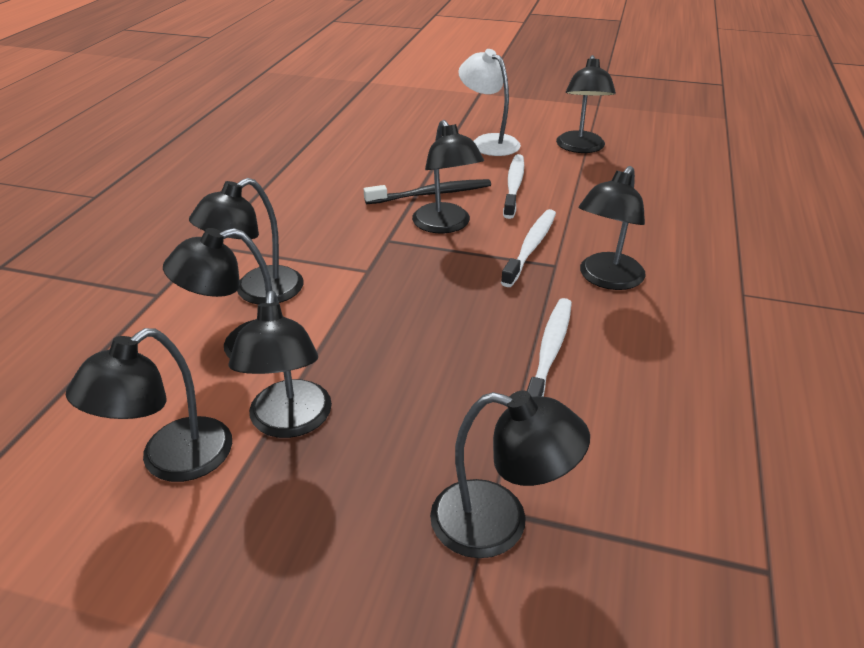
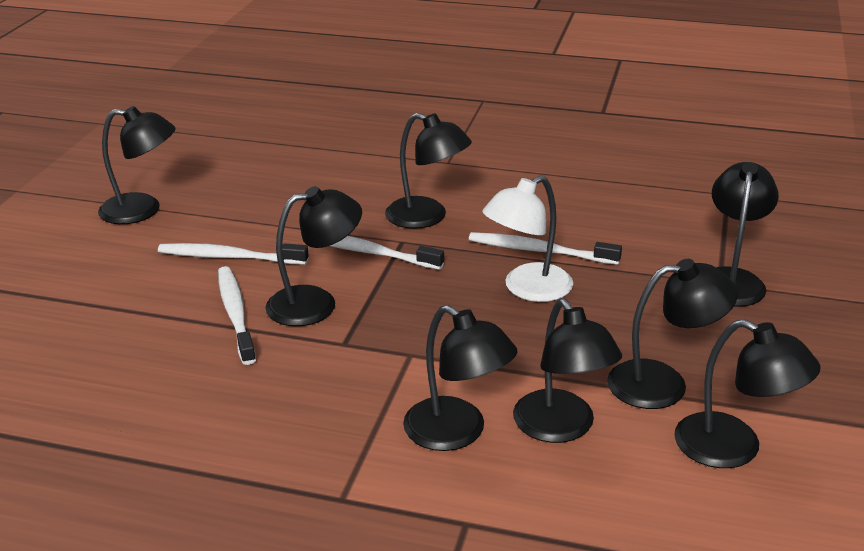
camera: 90 degrees left, 5 degrees down
black toothbrush [364,179,491,204] -> white toothbrush [218,266,256,365]
white lamp [458,49,521,156] -> white lamp moved to [482,175,573,302]

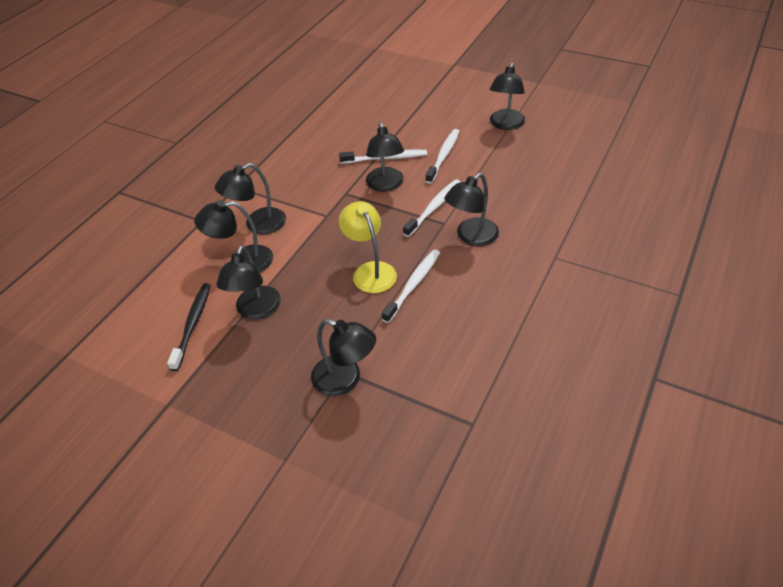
camera: 105 degrees right, 15 degrees up
white lamp [482,175,573,302] -> yellow lamp [339,201,397,293]
black lamp [674,319,821,468] -> black toothbrush [167,283,211,371]

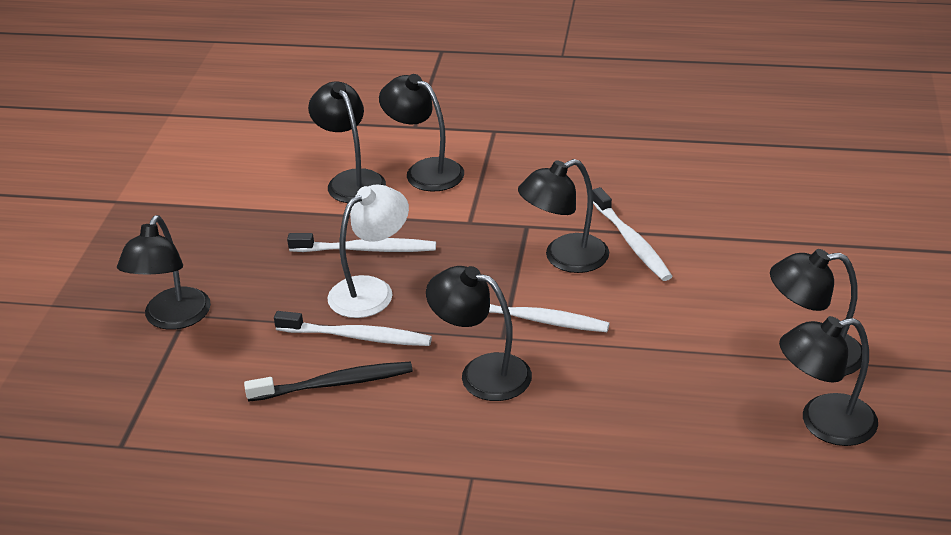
camera: 70 degrees right, 10 degrees down
black toothbrush [167,283,211,371] -> black toothbrush moved to [244,362,413,402]
black lamp [216,245,281,320] -> black lamp moved to [779,316,878,446]
yellow lamp [339,201,397,293] -> white lamp [328,184,409,318]
white toothbrush [426,129,459,184] -> white toothbrush moved to [287,233,436,252]

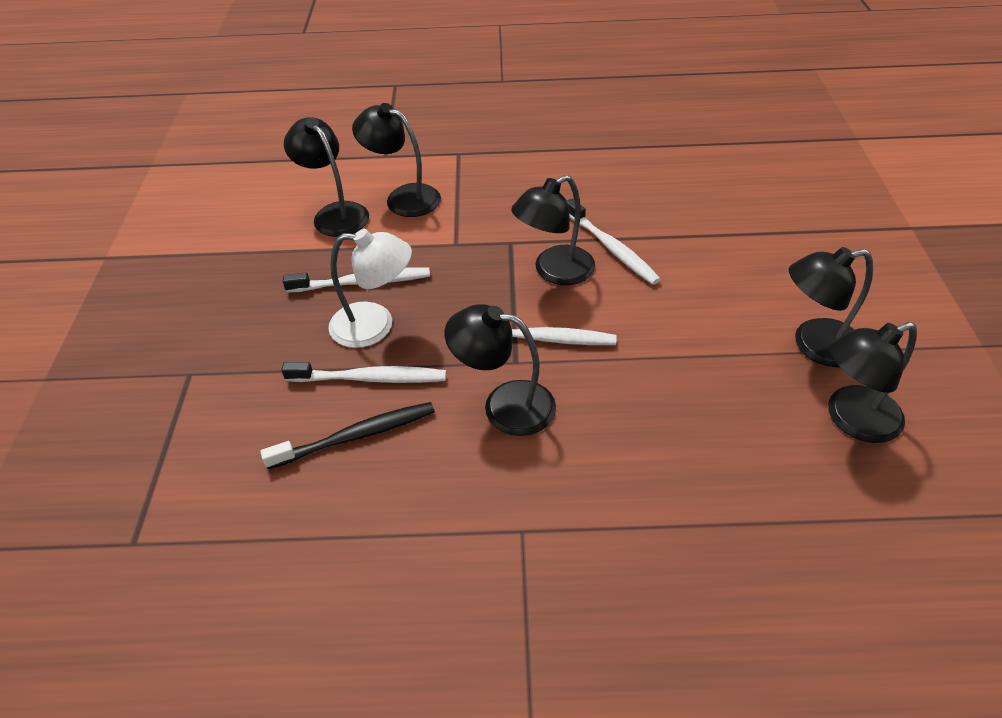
camera: 10 degrees left, 10 degrees up
black lamp [117,215,211,330] -> none
white lamp [328,184,409,318] -> white lamp turned 60 degrees clockwise [328,229,412,348]

